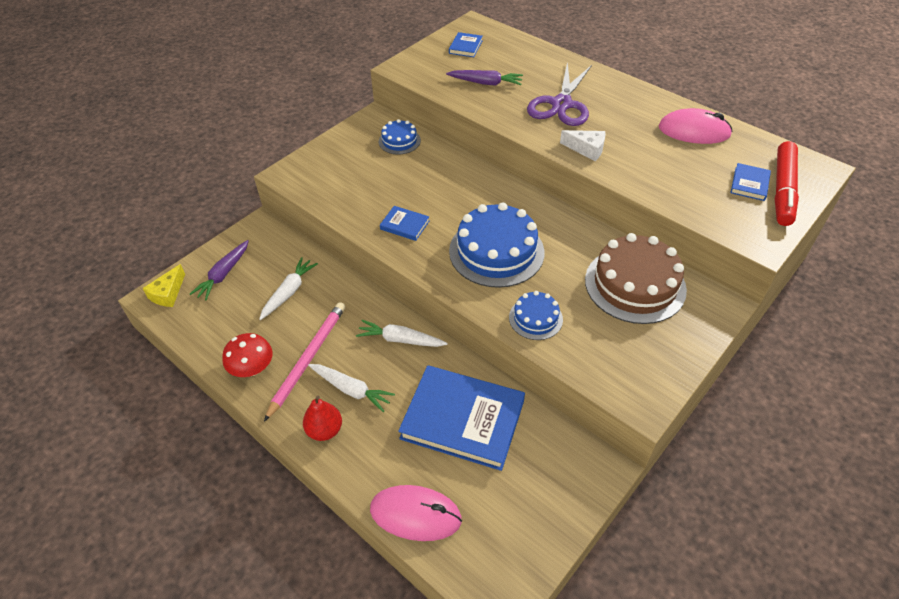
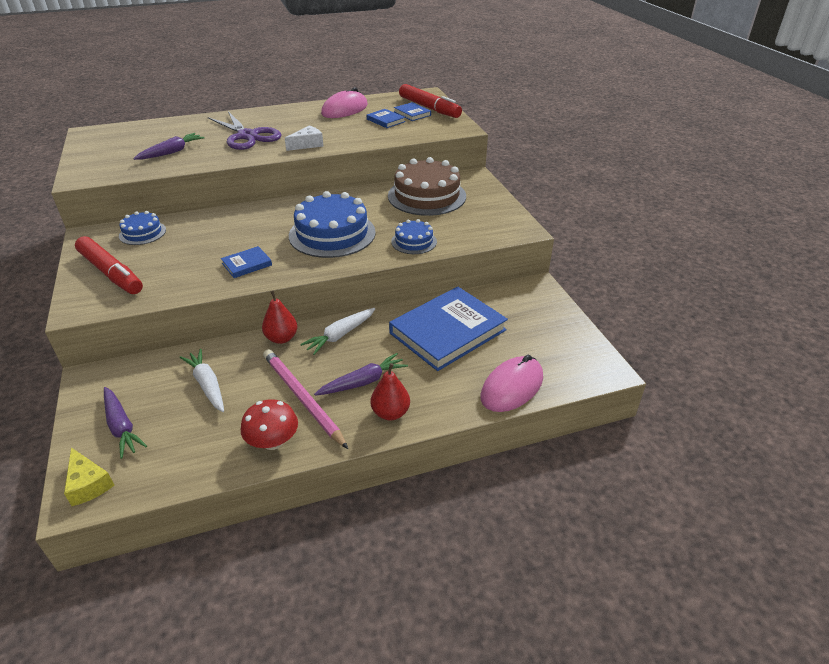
camera: 60 degrees left, 10 degrees down
white carrot [308,364,395,412] -> purple carrot [314,353,408,396]
blue book [449,32,483,57] -> blue book moved to [367,109,405,128]
none -> red marker [75,236,143,294]
none -> red pear [262,291,297,344]

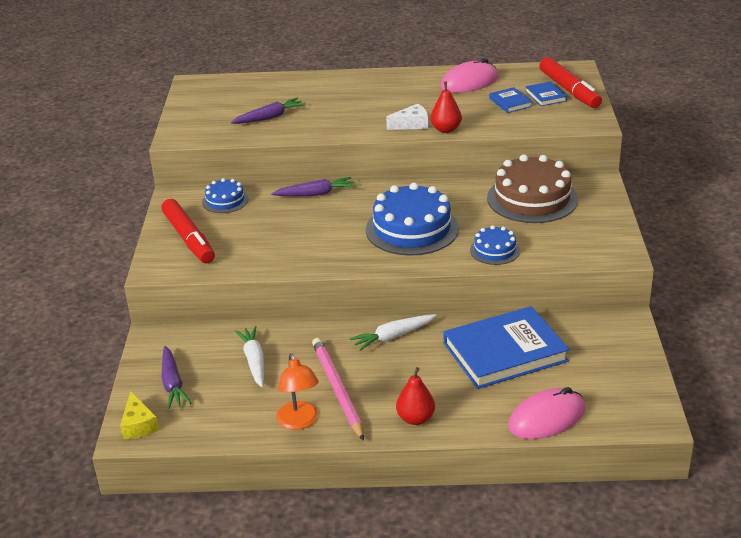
camera: 20 degrees right, 5 degrees down
purple scissors [208,111,282,150] -> none
blue book [221,246,272,278] -> none
red mushroom [241,399,298,450] -> orange lamp [276,353,319,430]
red pear [262,291,297,344] -> red pear moved to [431,81,462,133]
purple carrot [314,353,408,396] -> purple carrot moved to [271,177,355,196]

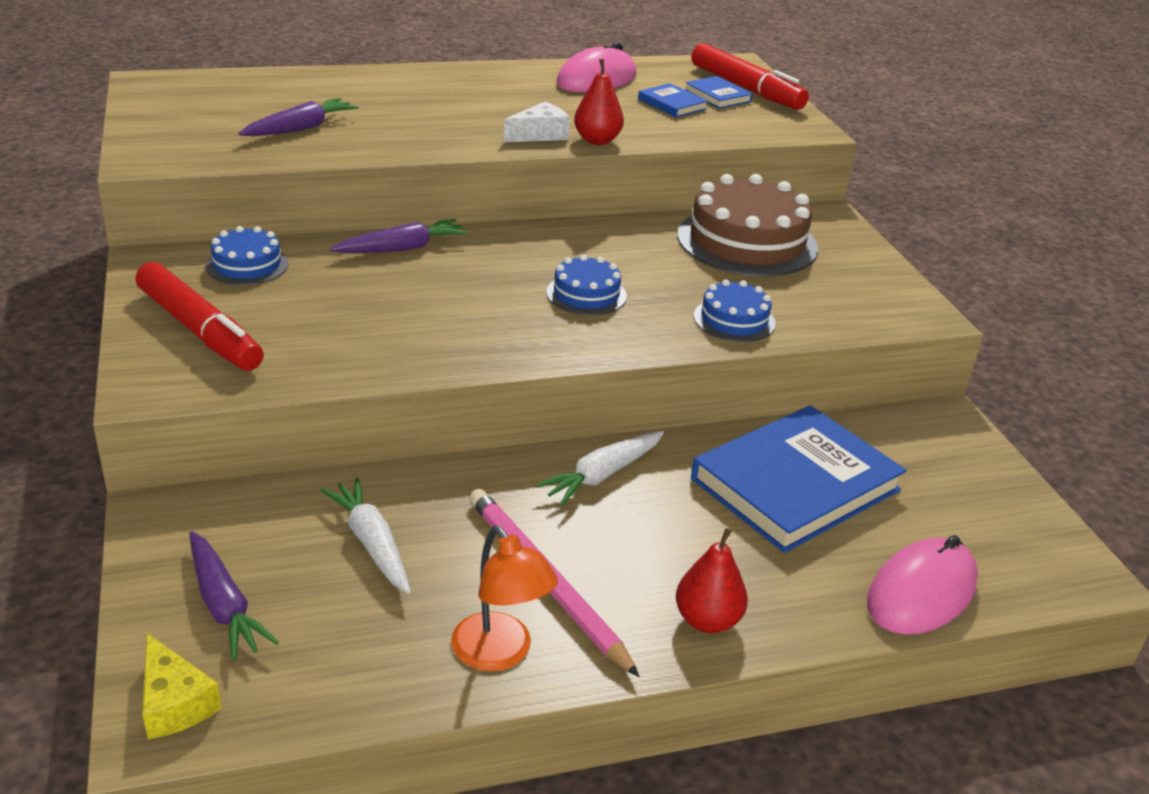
camera: 20 degrees left, 0 degrees up
blue cake [366,183,459,256] -> blue cake [546,255,627,315], size x0.52

